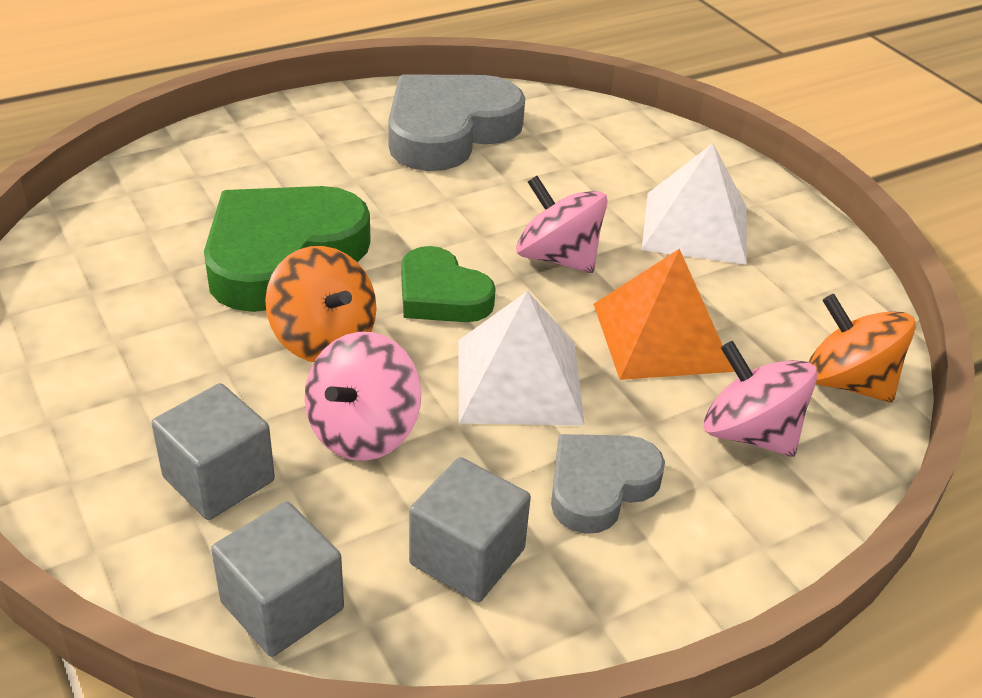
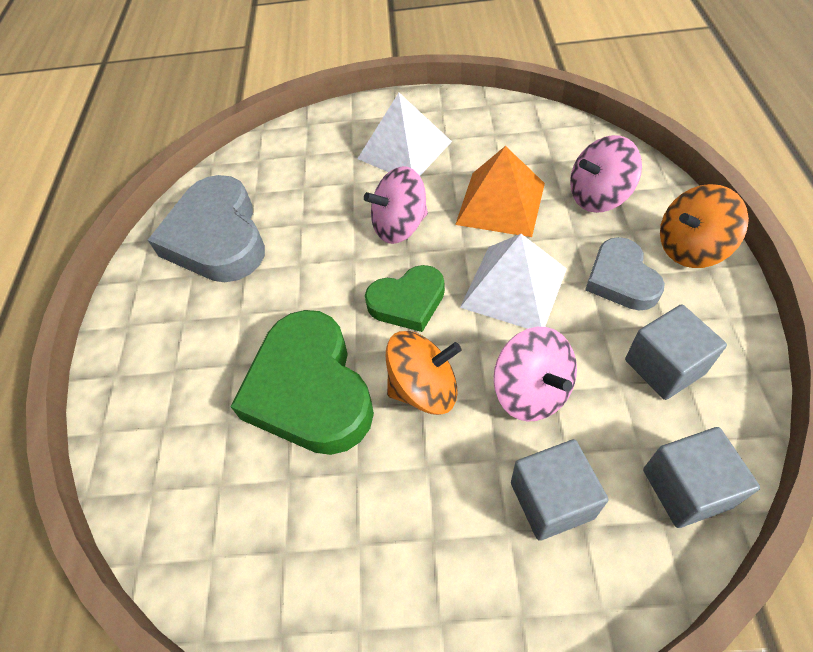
camera: 55 degrees left, 15 degrees up
orange spinning top [808,294,916,402] -> orange spinning top moved to [660,184,749,268]

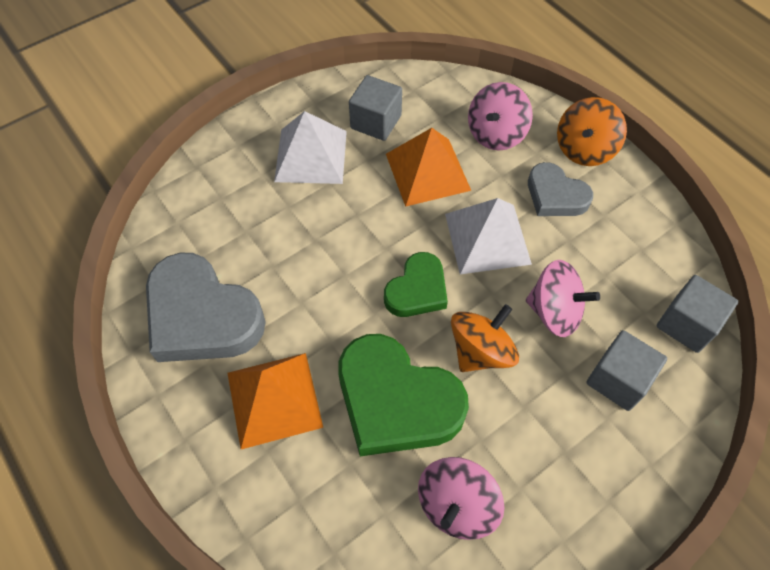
camera: 40 degrees left, 5 degrees up
pink spinning top [364,166,428,244] -> pink spinning top moved to [418,457,505,540]
grey cube [625,304,727,400] -> grey cube moved to [349,75,402,141]
none -> orange pyramid [227,353,323,449]

